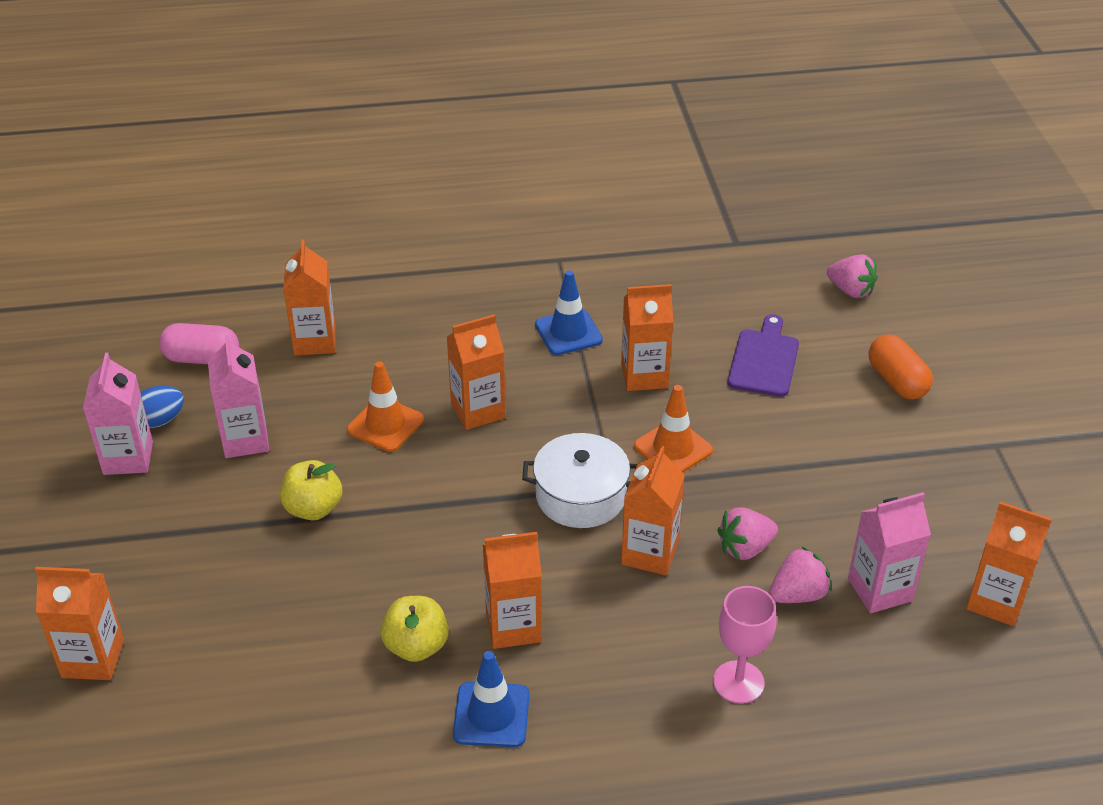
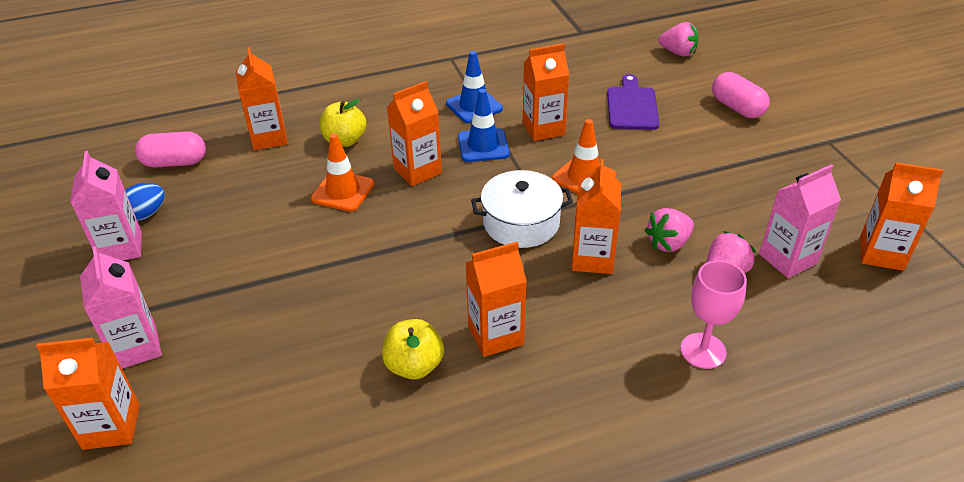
camera: 10 degrees left, 0 degrees up
pink carton [208,335,269,458] -> pink carton moved to [80,246,162,369]
yellow apple [280,460,343,521] -> yellow apple moved to [320,98,366,147]
blue traffic cone [453,651,530,747] -> blue traffic cone moved to [458,89,510,162]
orange capsule [869,334,933,400] -> pink capsule [712,72,770,118]

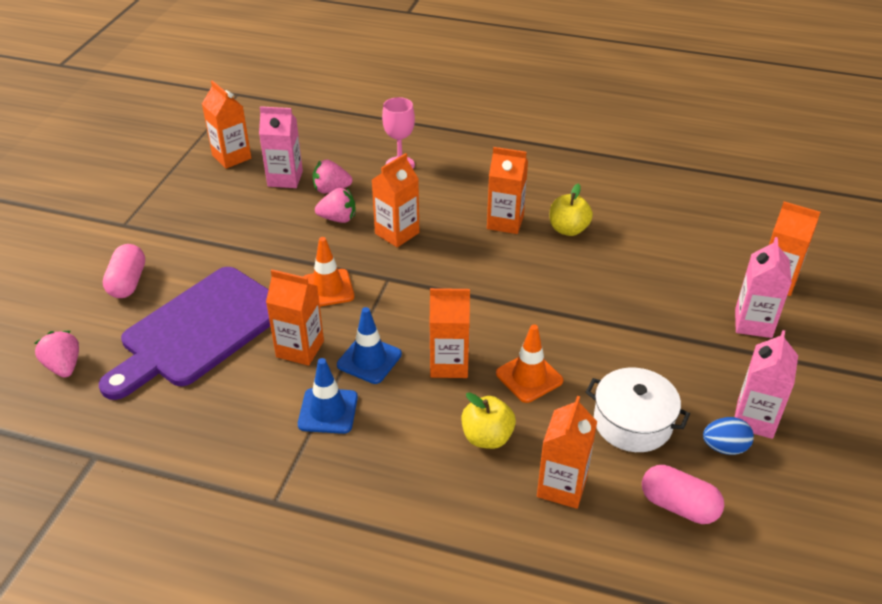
camera: 145 degrees left, 0 degrees up
white pot [471,170,573,248] -> white pot moved to [585,368,690,452]
purple cutting board [607,74,659,130] -> purple cutting board [99,267,270,400], size x1.91

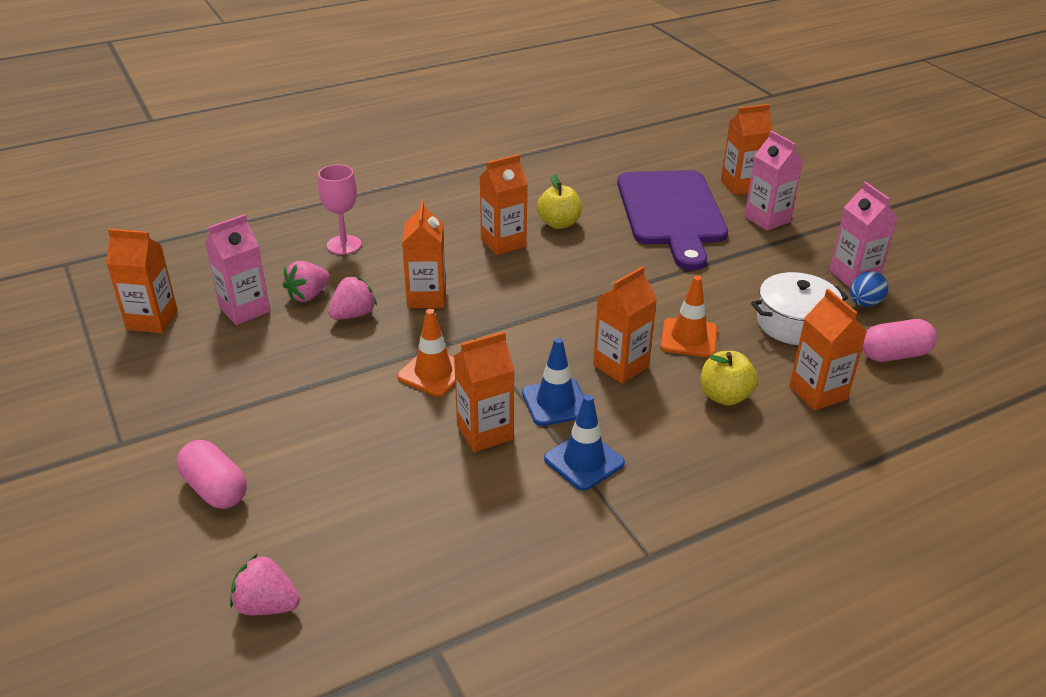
camera: 45 degrees left, 5 degrees down
purple cutting board [99,267,270,400] -> purple cutting board moved to [617,170,728,270]

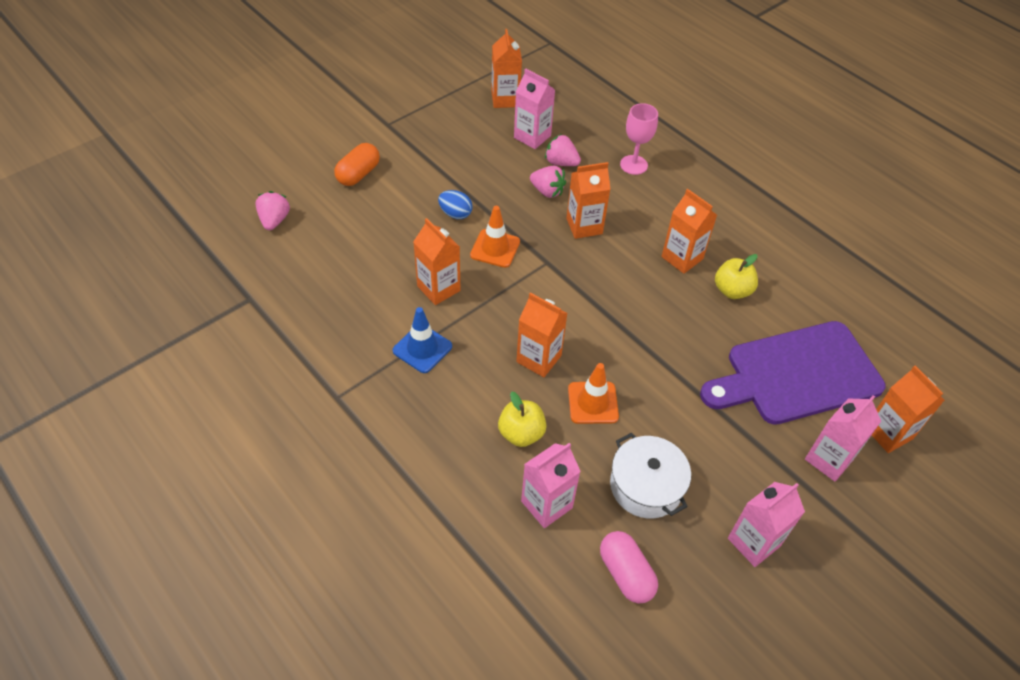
camera: 75 degrees right, 15 degrees up
pink capsule [177,440,247,509] -> orange capsule [334,143,380,186]
blue traffic cone [522,338,584,426] -> none
orange carton [789,289,867,411] -> pink carton [521,443,581,528]
blue egg [850,271,888,307] -> blue egg moved to [438,190,473,219]

